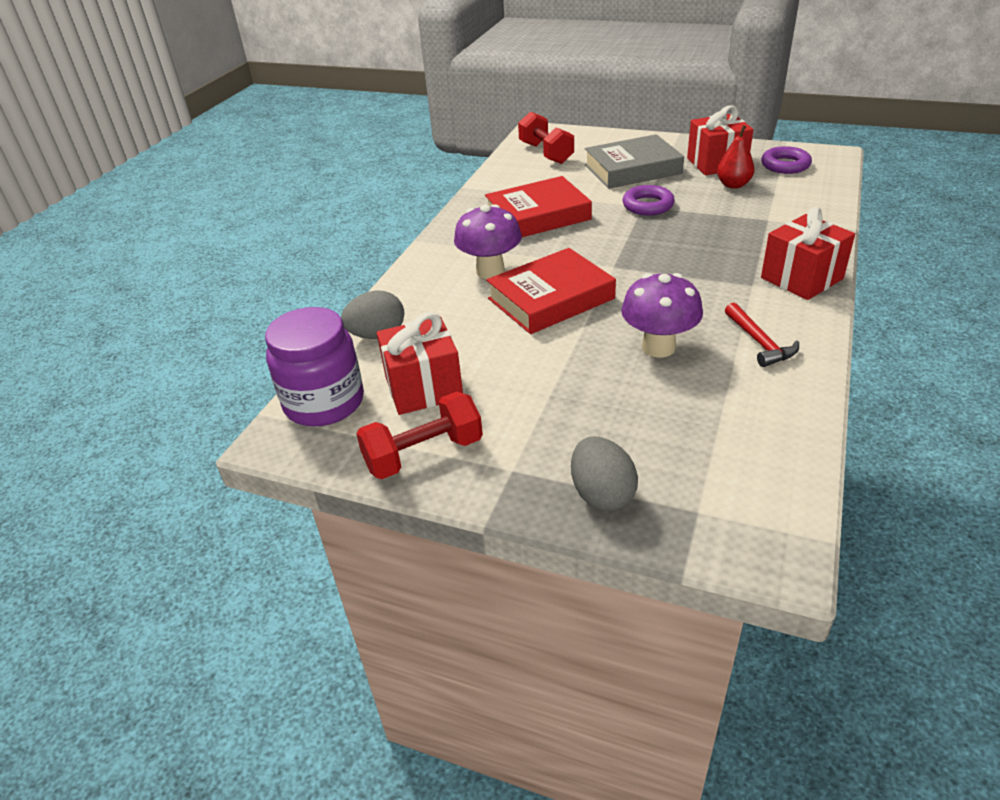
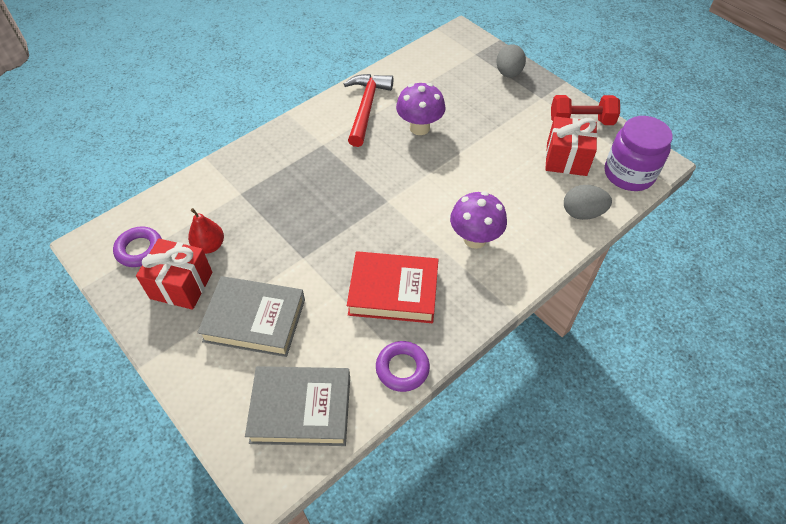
camera: 155 degrees left, 15 degrees up
red book [486,248,616,334] -> none
red dumbbell [518,112,574,164] -> grey book [245,366,350,446]
purple ring [623,185,675,215] -> purple ring moved to [376,341,430,392]
red hammer [725,303,799,367] -> red hammer [344,74,393,147], size x1.68
red gift [761,207,855,300] -> none

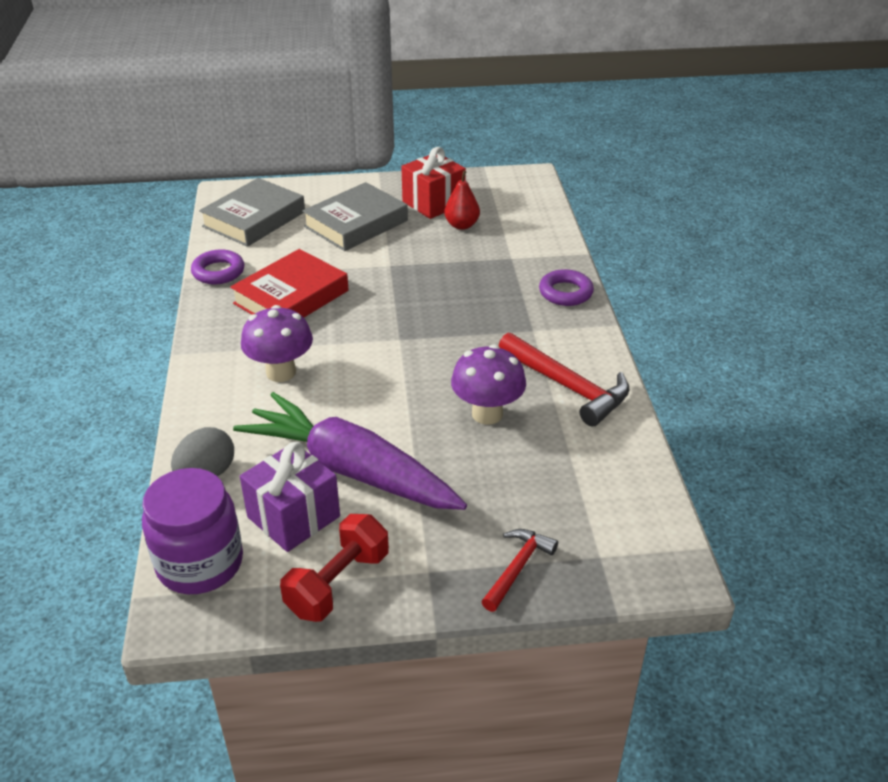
camera: 125 degrees right, 15 degrees down
purple ring [113,226,162,267] -> purple ring moved to [539,269,594,306]
grey egg [496,44,526,78] -> red hammer [481,529,558,612]
red gift [545,116,597,176] -> purple gift [240,442,340,552]
none -> purple carrot [233,392,467,510]

